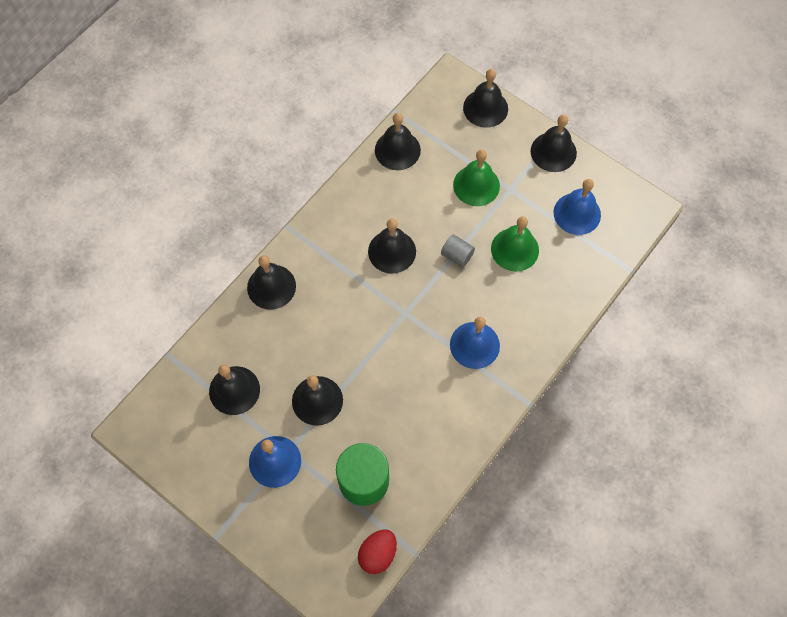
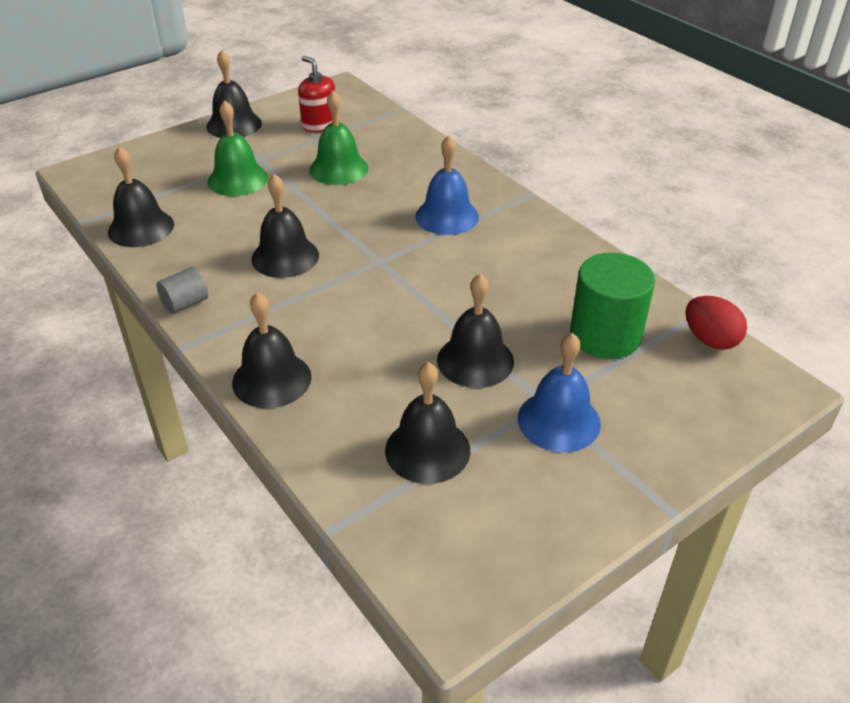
camera: 75 degrees left, 25 degrees down
grey cylinder [441,234,475,267] -> grey cylinder moved to [157,267,208,314]
black bell [463,69,508,128] -> none
blue bell [554,179,601,235] -> red soap dispenser [298,56,335,132]

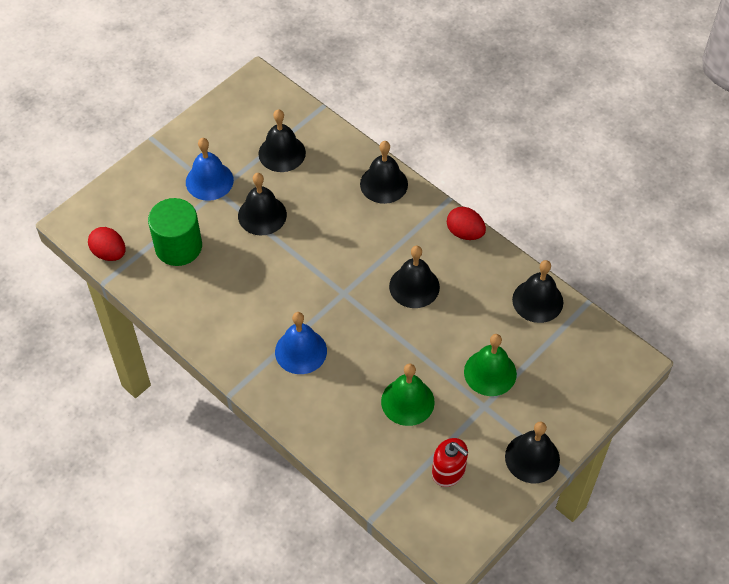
camera: 170 degrees right, 15 degrees up
grey cylinder [157,267,208,314] -> red egg [447,207,486,240]

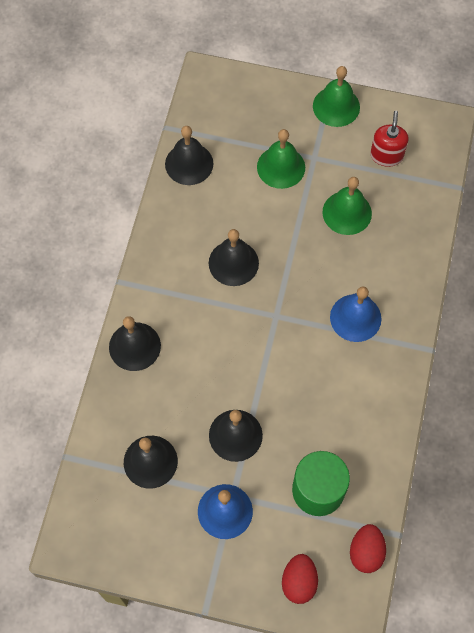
camera: 120 degrees left, 10 degrees up
red egg [447,207,486,240] -> red egg moved to [282,554,318,604]
black bell [505,421,560,483] -> green bell [313,66,360,127]

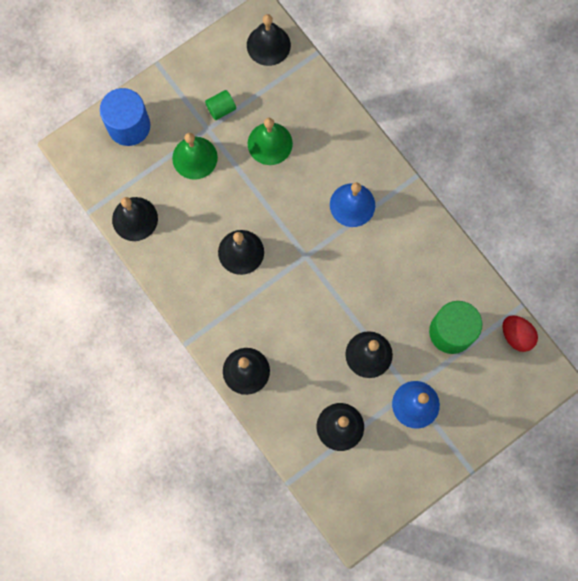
camera: 50 degrees left, 10 degrees up
red egg [282,554,318,604] -> none
green bell [313,66,360,127] -> none
red soap dispenser [370,111,409,167] -> none
none -> blue cylinder [100,88,150,146]
none -> green cylinder [205,90,236,120]
none -> black bell [247,14,291,66]

